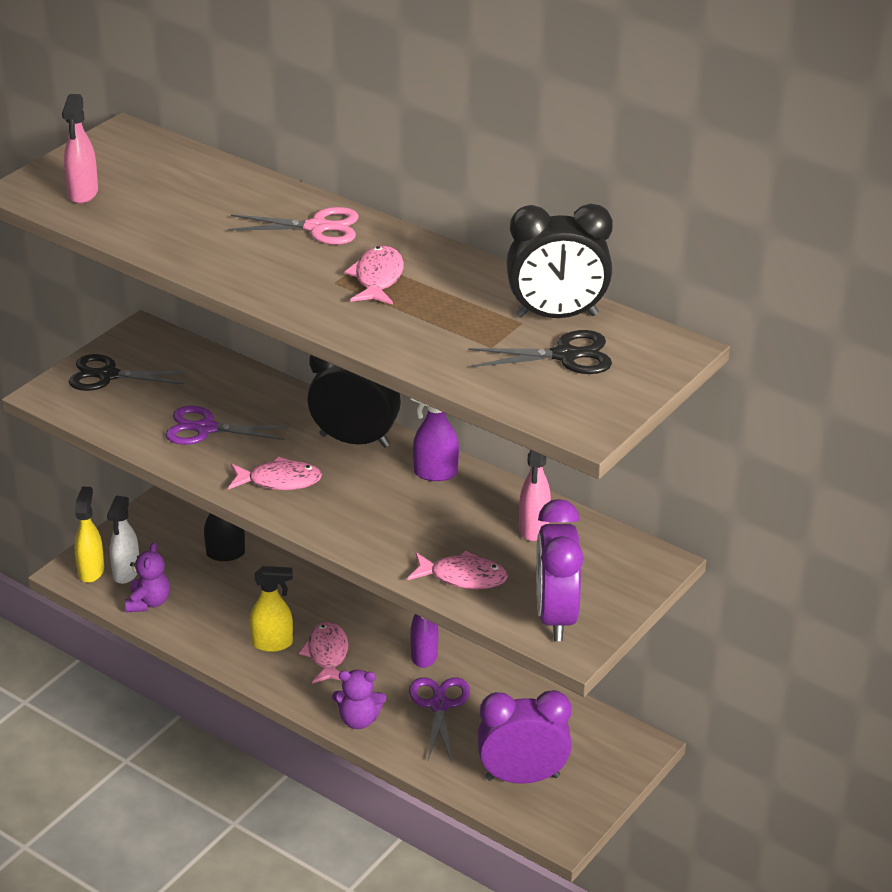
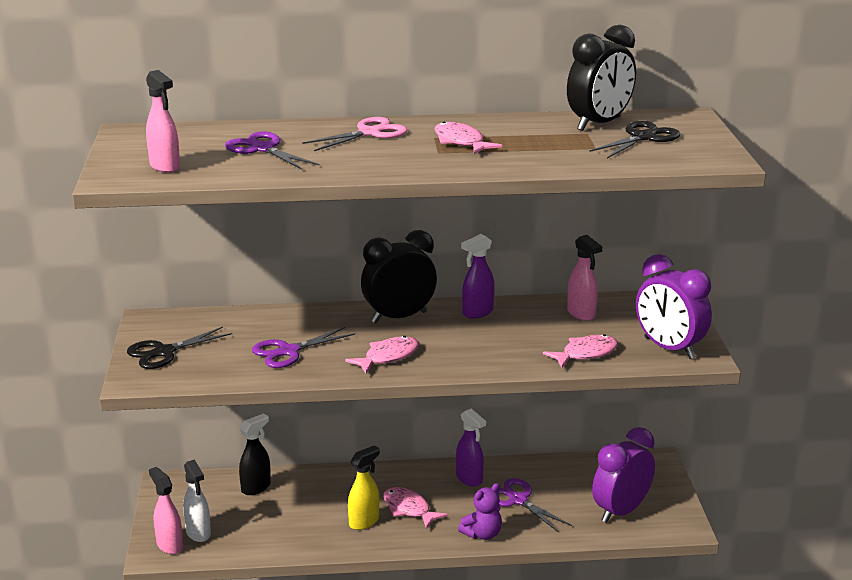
camera: 40 degrees left, 10 degrees down
yellow spray bottle [74,486,104,583] -> pink spray bottle [149,467,183,554]
purple teddy bear [125,542,170,612] -> none
none -> purple scissors [225,131,320,170]

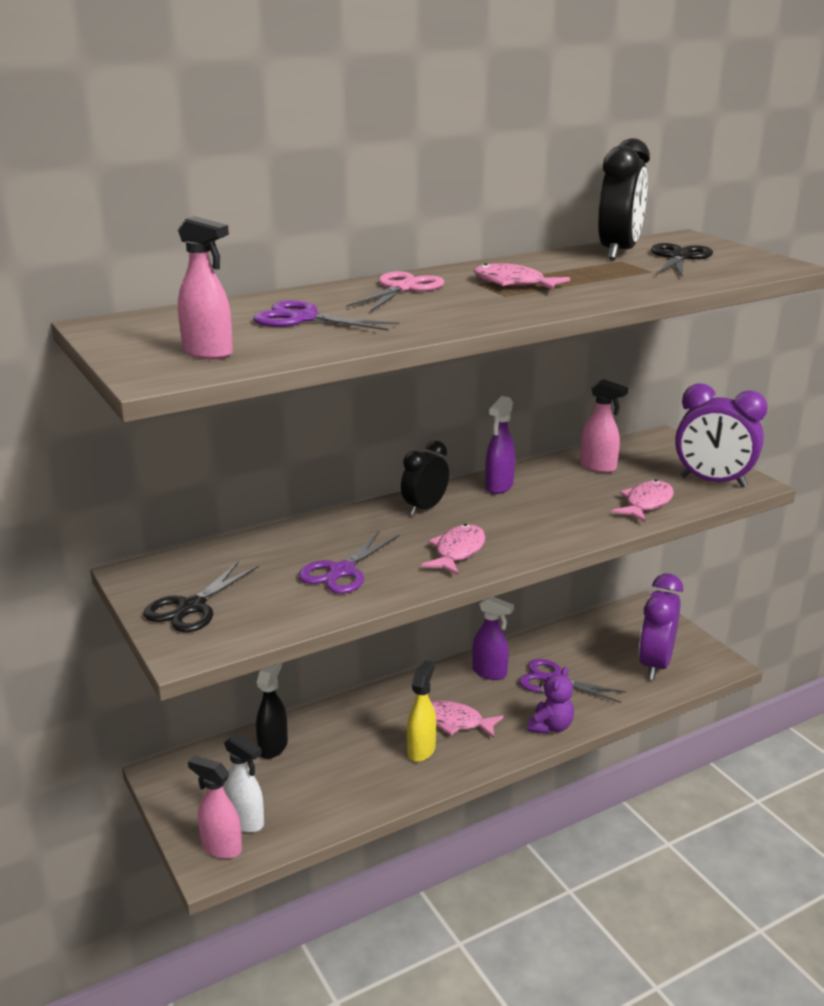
camera: 25 degrees left, 0 degrees up
black clock [361,230,437,323] -> black clock [401,441,449,516], size x0.65

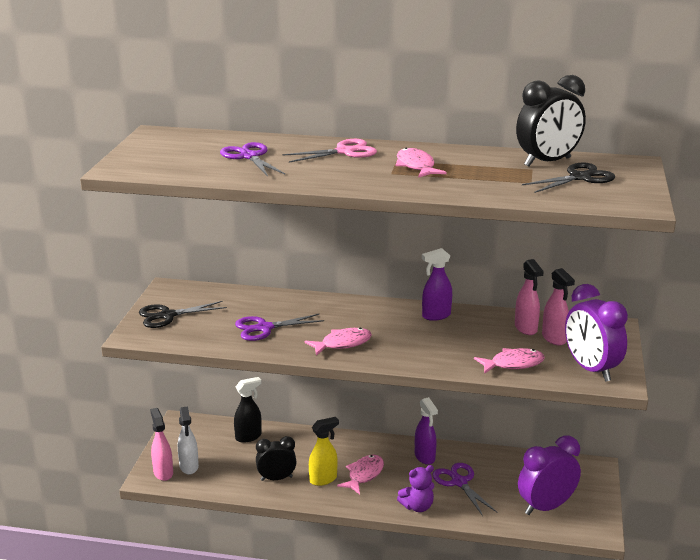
camera: 40 degrees right, 0 degrees up
pink spray bottle [178,216,233,359] -> pink spray bottle moved to [542,268,575,346]
black clock [401,441,449,516] -> black clock moved to [256,436,297,481]
pink fish [431,701,504,738] -> pink fish turned 60 degrees clockwise [337,455,384,494]

